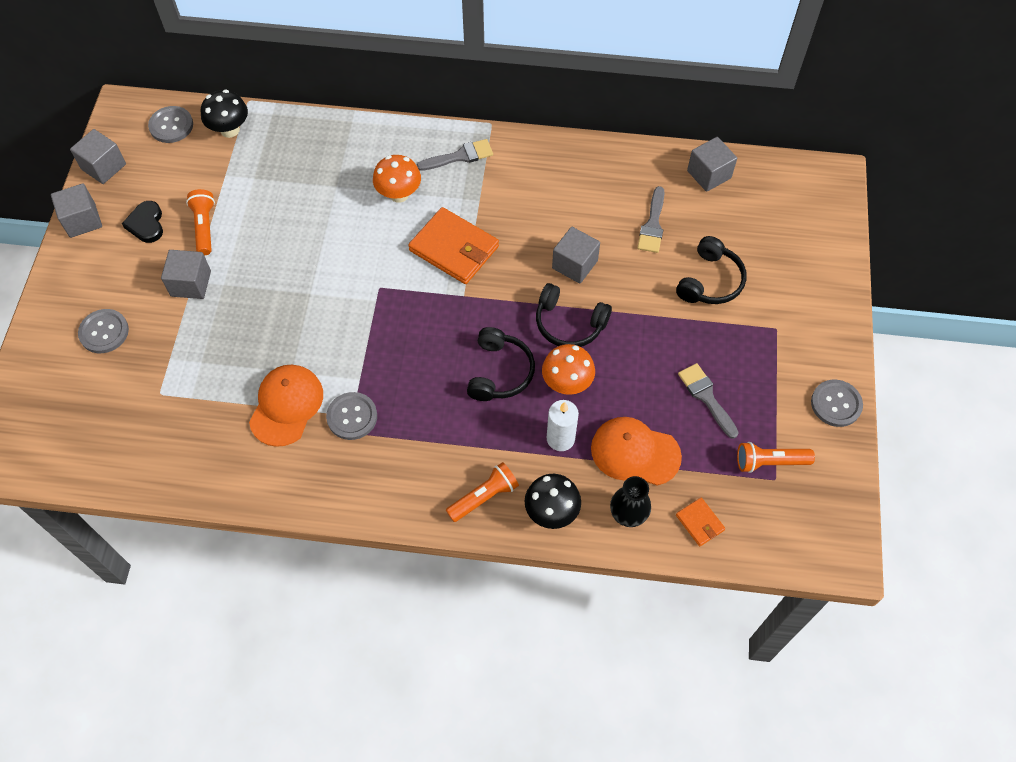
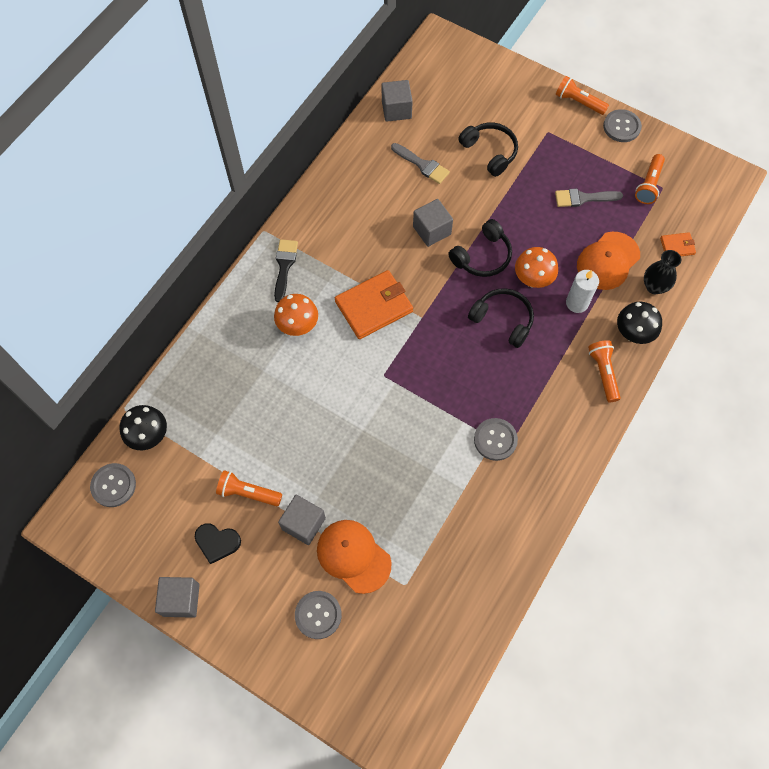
camera: 65 degrees left, 5 degrees up
grey cube [70,129,126,184] -> none
orange cap [249,365,323,447] -> orange cap moved to [317,520,392,594]
grey brush [417,139,493,171] -> black brush [274,239,298,302]
none -> orange flashlight [556,76,609,115]

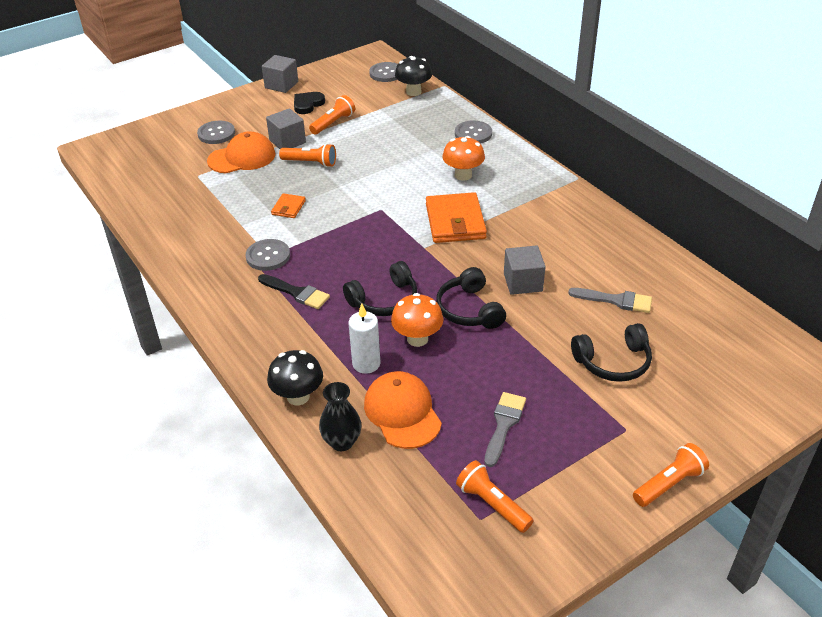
camera: 115 degrees right, 25 degrees down
black brush [274,239,298,302] -> black brush moved to [258,274,330,309]
grey cube [382,80,413,122] -> none
grey brush [391,143,450,184] -> grey brush turned 135 degrees counterclockwise [568,288,652,313]
orange flashlight [588,340,621,402] -> orange flashlight moved to [279,144,336,167]
grey button [603,109,642,142] -> grey button moved to [455,121,492,144]
orange wallet [660,232,696,256] -> orange wallet moved to [271,193,306,218]

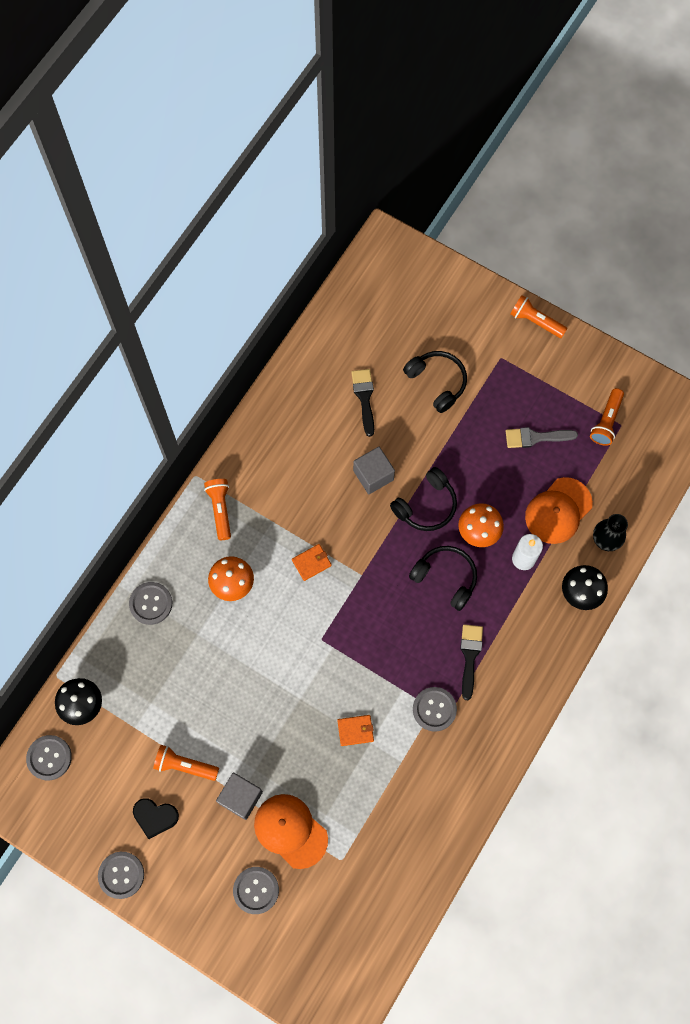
camera: 115 degrees left, 30 degrees up
grey cube [262,55,298,93] -> grey button [98,852,144,899]
orange flashlight [279,144,336,167] -> orange flashlight moved to [204,479,231,540]
orange wallet [426,192,487,243] -> orange wallet [292,544,332,581], size x0.49
grey brush [568,288,652,313] -> black brush [351,369,374,437]

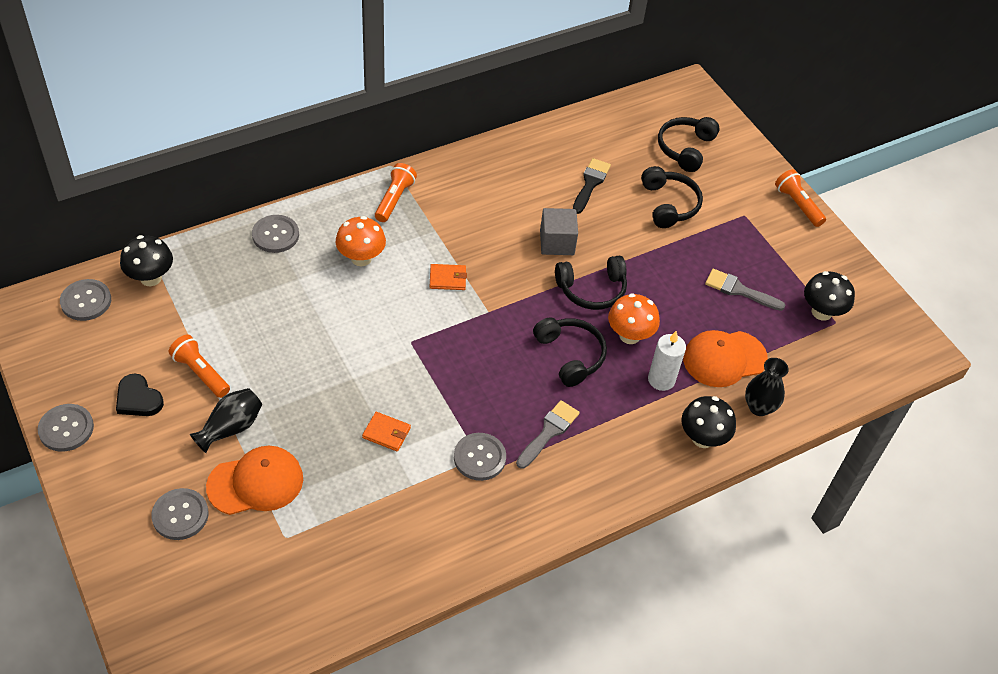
camera: 25 degrees right, 20 degrees down
grey cube [216,773,263,820] -> black vase [190,388,262,453]
orange cap [254,794,328,869] -> orange cap turned 90 degrees clockwise [206,446,303,515]
black brush [460,624,483,700] -> grey brush [516,400,580,469]
orange flashlight [590,388,624,446] -> black mushroom [804,271,855,321]
none -> black headphones [658,117,720,172]

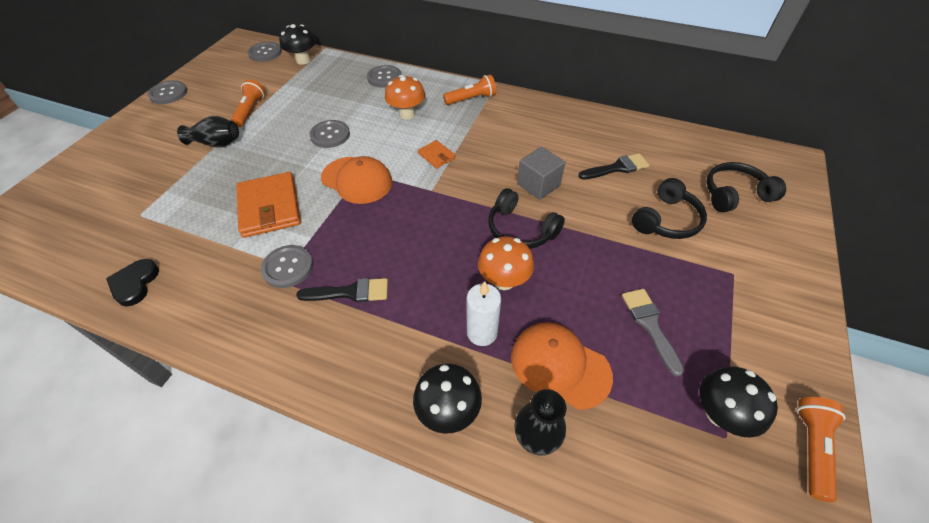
camera: 55 degrees right, 0 degrees up
black heart [116,373,164,416] -> black heart moved to [106,259,159,306]
grey button [151,488,209,540] -> grey button moved to [310,120,350,148]
orange cap [206,446,303,515] -> orange cap moved to [321,156,392,204]
orange wallet [362,412,411,452] -> orange wallet [236,172,301,238], size x2.05
grey brush [516,400,580,469] -> black brush [296,278,388,302]
black headphones [533,317,607,387] -> none
orange flashlight [775,169,826,227] -> orange flashlight moved to [797,397,846,502]

